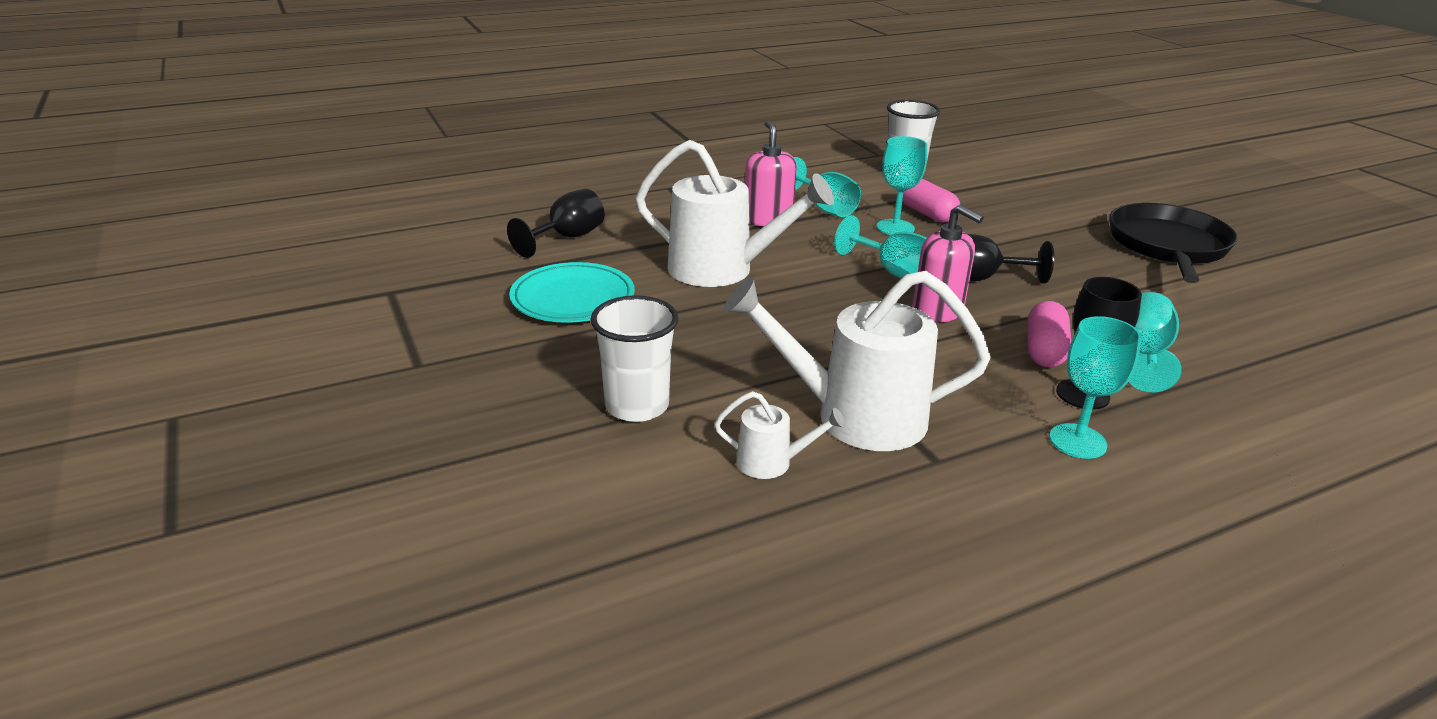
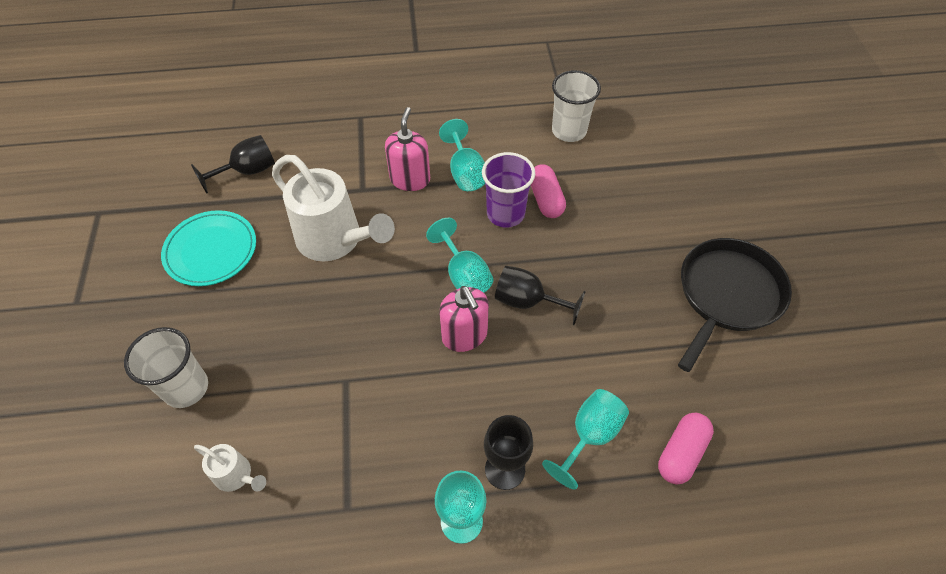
camera: 20 degrees right, 25 degrees up
white watering can [724,271,991,451] -> none
turquoise goblet [877,136,927,235] -> purple cup [482,152,535,227]
pink capsule [1028,301,1071,367] -> pink capsule moved to [658,413,714,484]

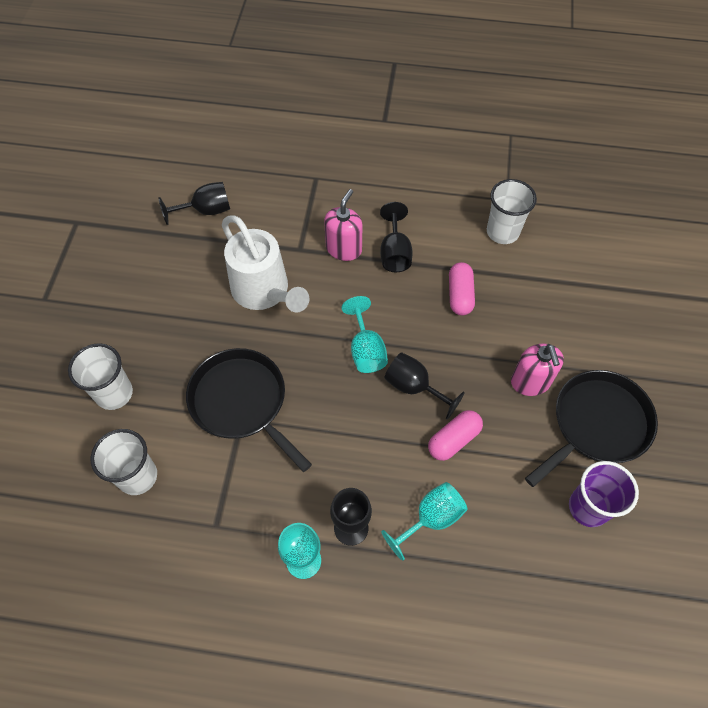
camera: 15 degrees right, 5 degrees up
turquoise plate [161,210,256,286] -> none
white watering can [194,444,266,492] -> white cup [91,429,157,495]
turquoise goblet [439,119,485,191] -> black goblet [380,202,413,272]
pink soap dispenser [439,286,489,352] -> pink soap dispenser moved to [511,344,564,396]
purple cup [482,152,535,227] -> purple cup moved to [569,461,639,527]
pink capsule [658,413,714,484] -> pink capsule moved to [428,410,483,461]
none -> black pan [186,348,312,472]

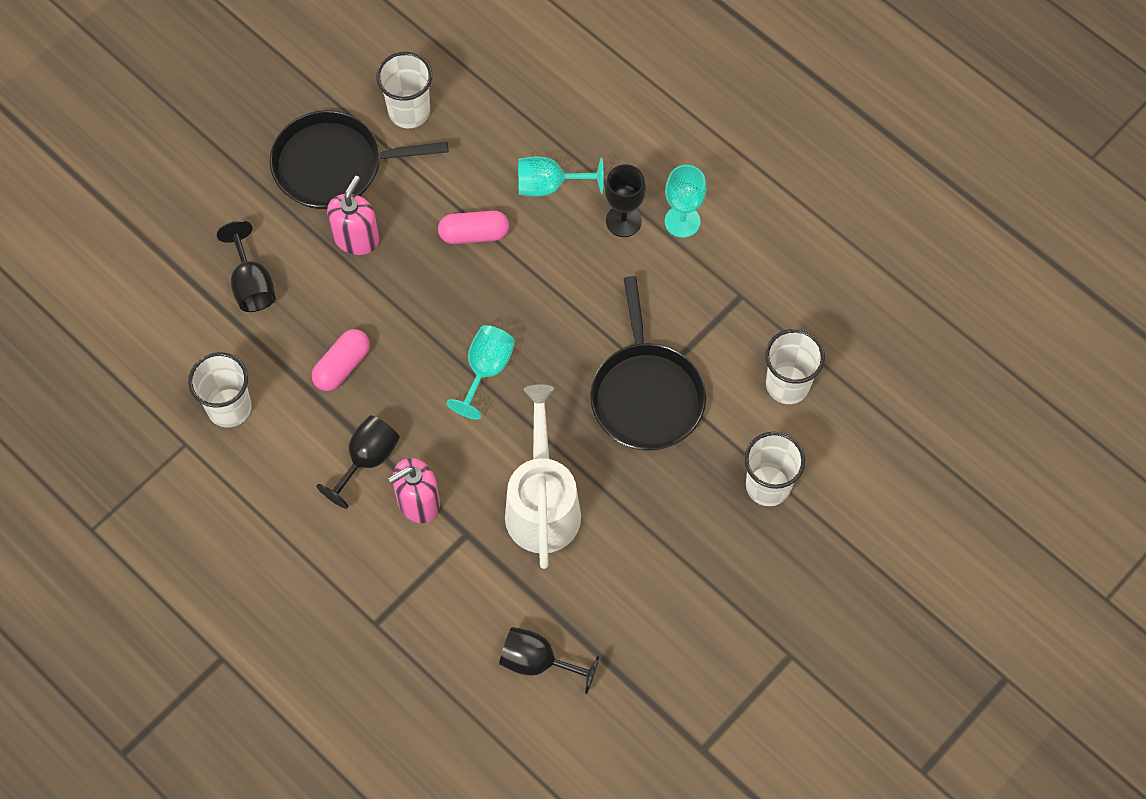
camera: 145 degrees left, 5 degrees up
black goblet [384,352,465,419] -> black goblet moved to [217,221,276,312]
purple cup [569,461,639,527] -> white cup [376,52,432,128]

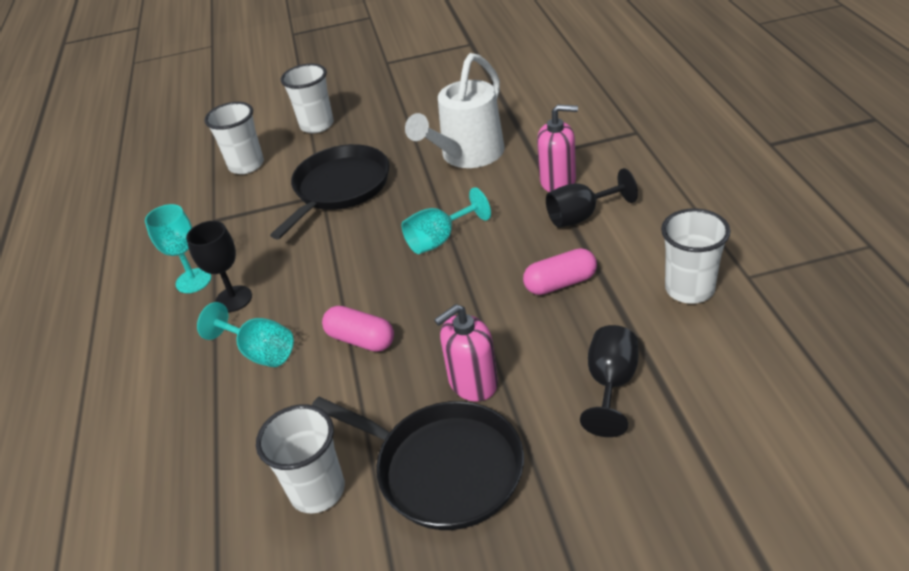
camera: 140 degrees left, 25 degrees down
black goblet [499,627,600,694] -> none

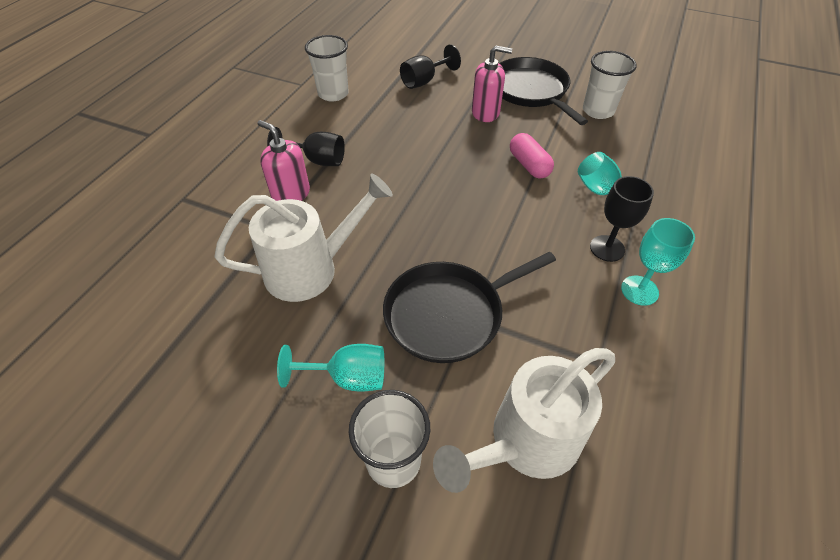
camera: 150 degrees left, 10 degrees up
white cup [204,102,264,174] -> white watering can [433,348,615,493]
turquoise goblet [402,187,491,254] -> turquoise goblet moved to [277,344,384,392]
pink capsule [523,248,597,295] -> none

